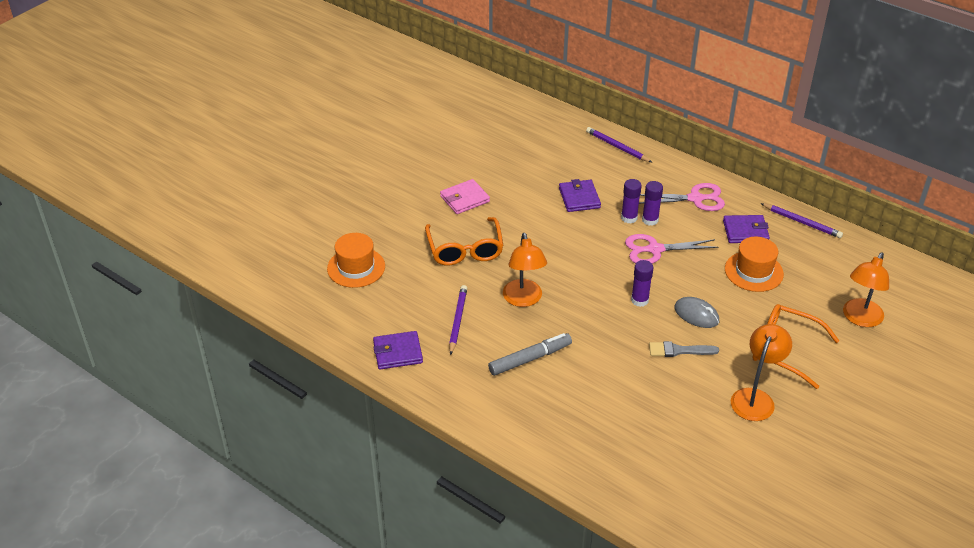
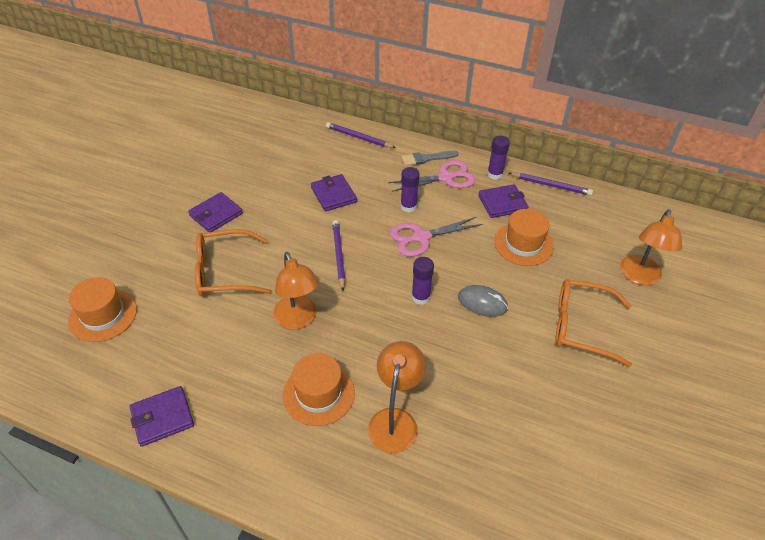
camera: 15 degrees left, 5 degrees up
orange glasses [425,217,504,265] -> orange glasses turned 105 degrees clockwise [195,229,271,296]
pink wallet [440,179,490,214] -> purple wallet [188,192,243,232]
purple pencil [449,285,467,355] -> purple pencil moved to [332,220,346,291]
grey marker [488,333,572,376] -> orange hat [283,353,355,426]
purple glue stick [621,179,642,224] -> purple glue stick moved to [487,136,510,180]
grey brush [649,341,719,357] -> grey brush moved to [401,151,459,166]
orange lamp [731,324,792,421] -> orange lamp moved to [368,341,426,453]

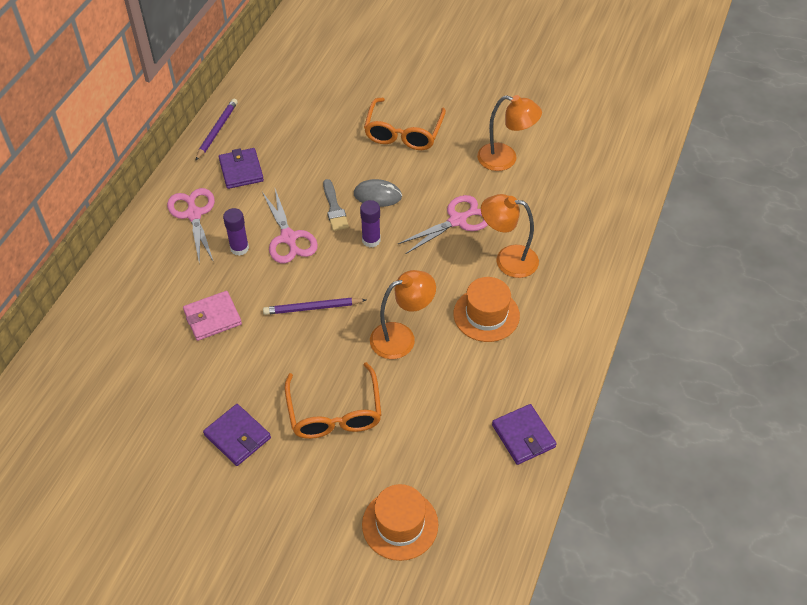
camera: 90 degrees left, 5 degrees up
purple wallet [311,174,357,211] -> pink wallet [183,291,242,341]
purple pencil [326,122,396,148] -> none
grey brush [401,151,459,166] -> grey brush moved to [323,179,349,231]
grey mouse [458,285,508,317] -> grey mouse turned 75 degrees clockwise [354,179,402,207]
purple glue stick [487,136,510,180] -> none
orange hat [494,209,554,266] -> none
orange lamp [620,209,682,285] -> orange lamp moved to [477,95,542,171]
none -> pink scissors [398,195,488,254]

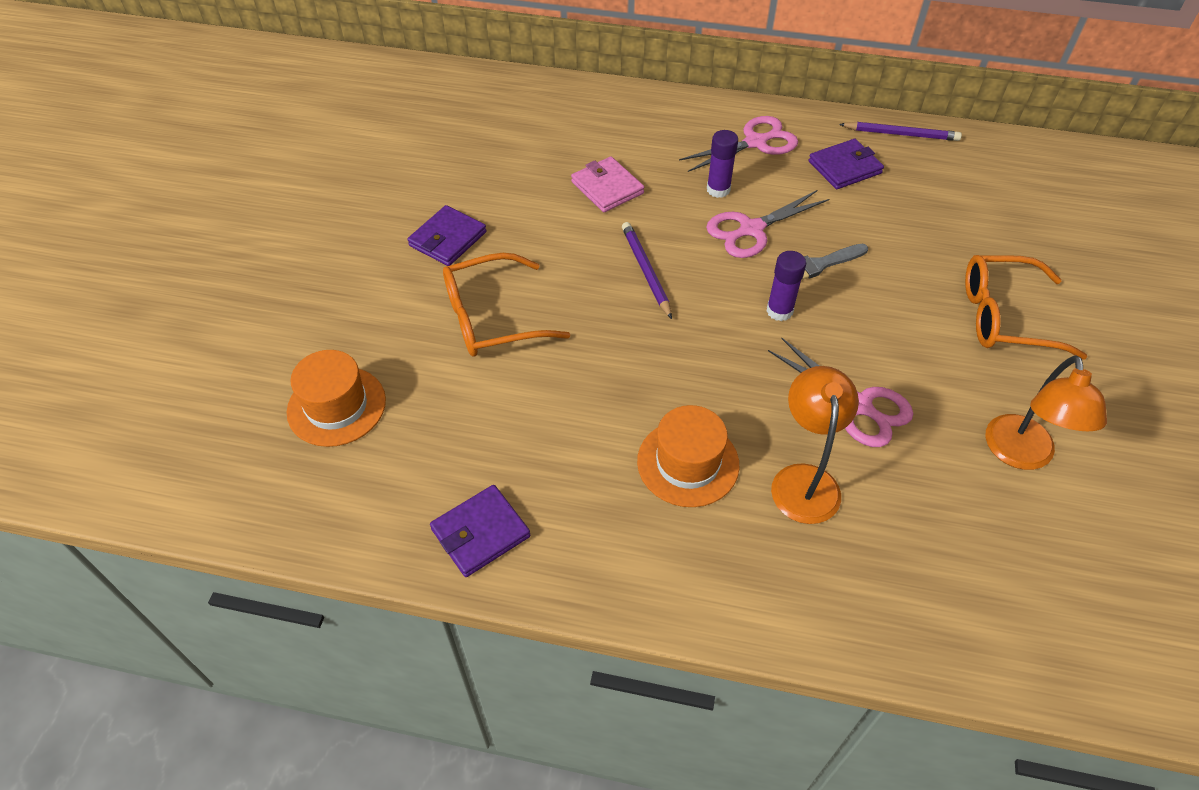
camera: 80 degrees right, 0 degrees up
grey mouse [354,179,402,207] -> none
orange lamp [370,270,436,359] -> none

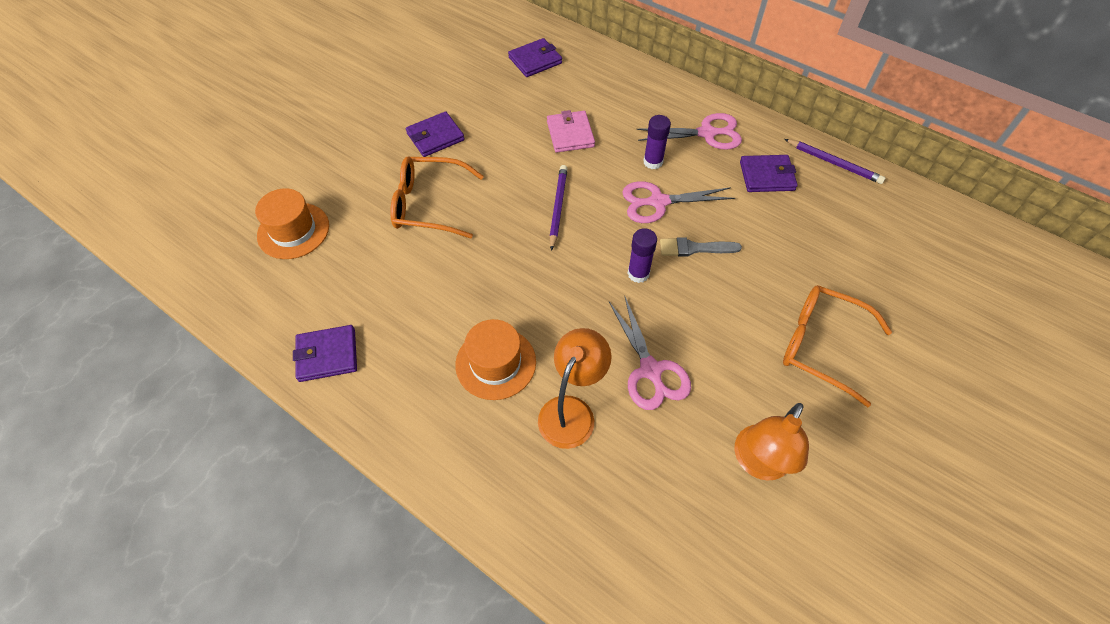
camera: 25 degrees right, 5 degrees up
none -> purple wallet [508,38,562,77]

